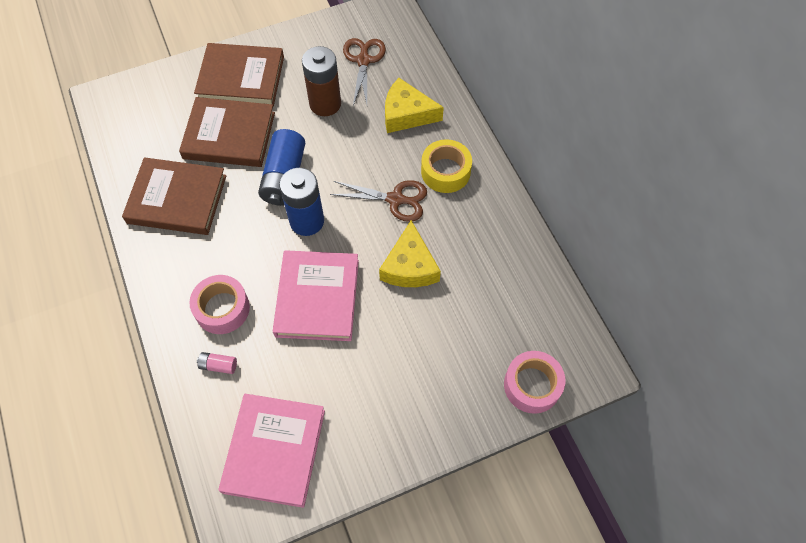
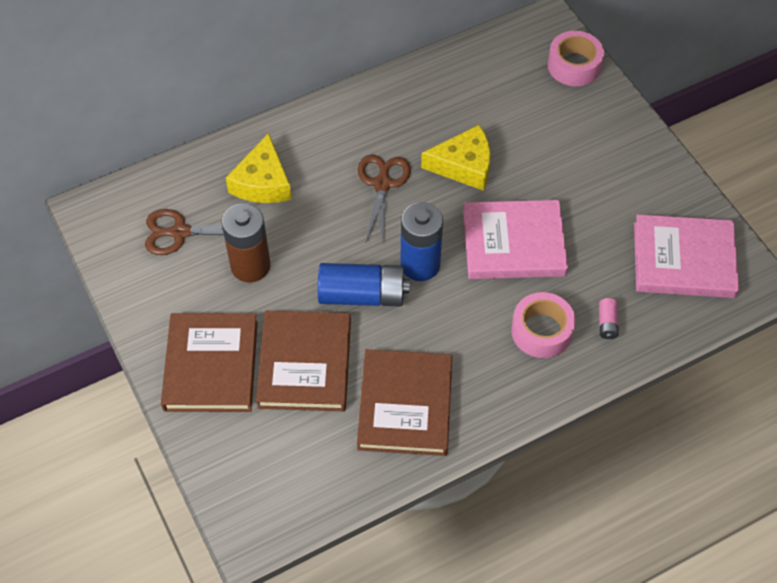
camera: 95 degrees left, 5 degrees down
yellow tape [421,139,472,193] -> none

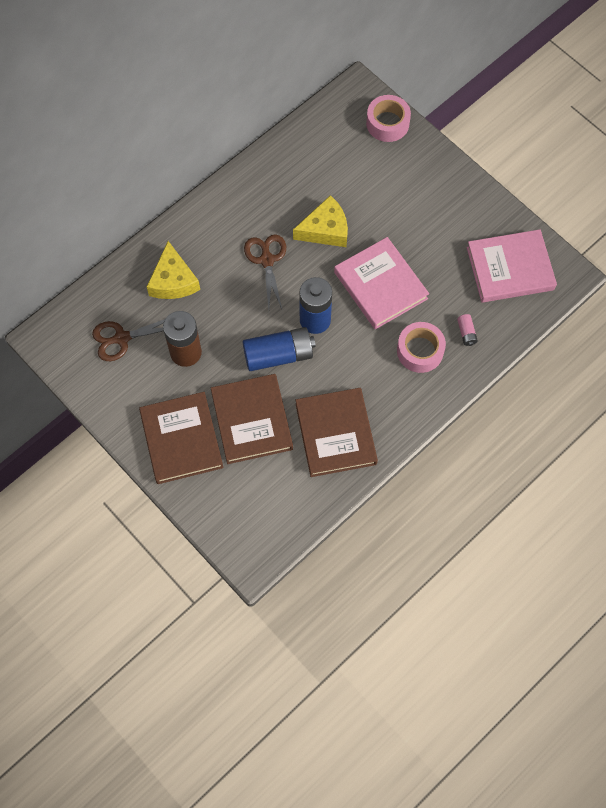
camera: 15 degrees left, 10 degrees up
pink book [463,200,568,279] -> pink book turned 75 degrees clockwise [334,237,429,329]

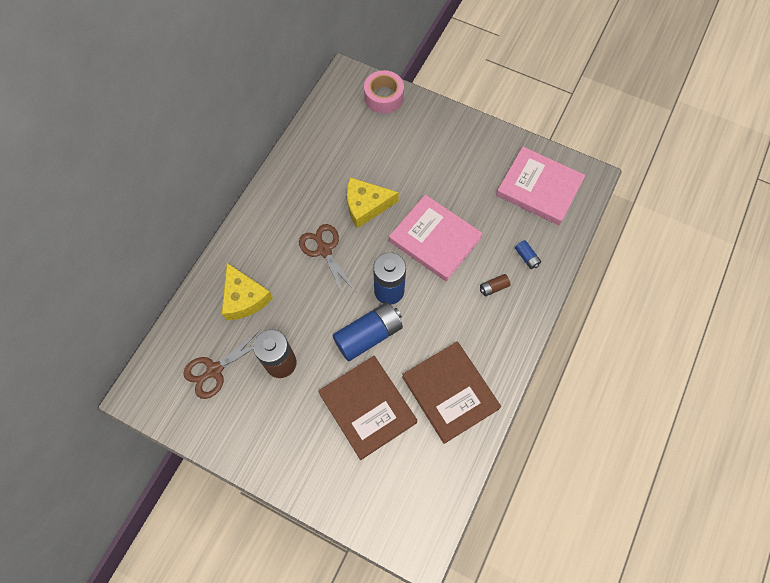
camera: 20 degrees left, 0 degrees up
brown book [139,392,224,484] -> none
yellow cheese [293,195,348,247] -> yellow cheese turned 150 degrees counterclockwise [347,177,399,228]
pink tape [397,322,446,373] -> brown battery [480,274,511,297]
pink battery [457,314,478,346] -> blue battery [515,240,541,269]
pink book [467,229,557,303] -> pink book turned 60 degrees clockwise [496,147,585,225]

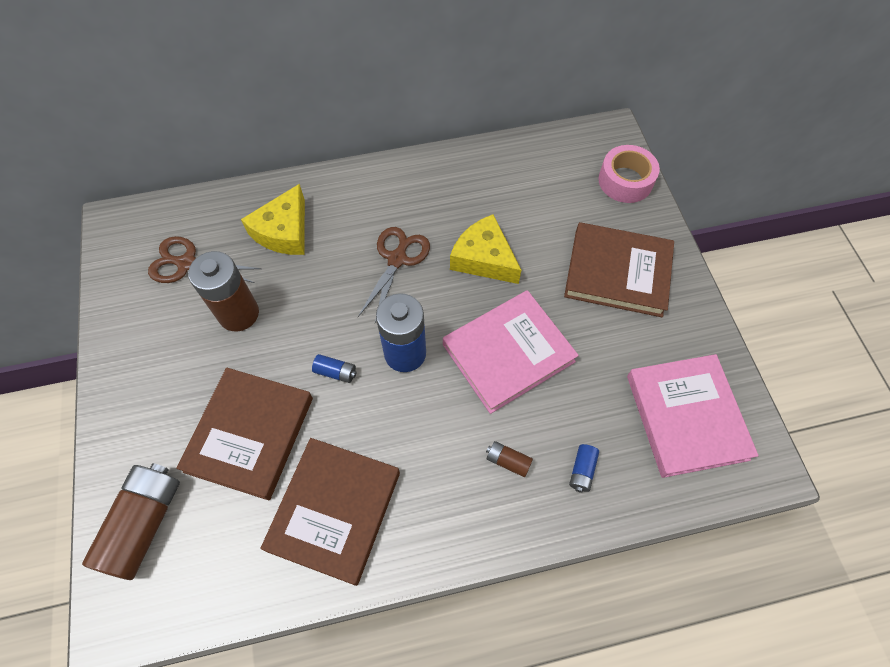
camera: 50 degrees right, 5 degrees down
blue battery [332,302,403,361] -> blue battery [312,354,356,383], size x0.45
pink book [389,194,483,281] -> pink book turned 60 degrees clockwise [443,290,579,414]
none -> brown battery [82,463,180,580]
none -> brown book [564,222,674,317]

